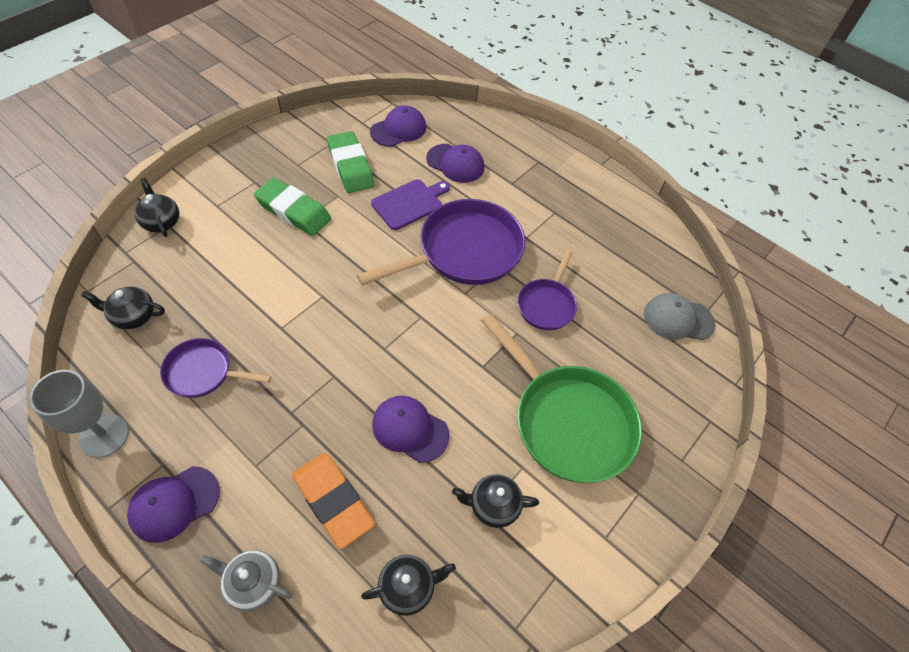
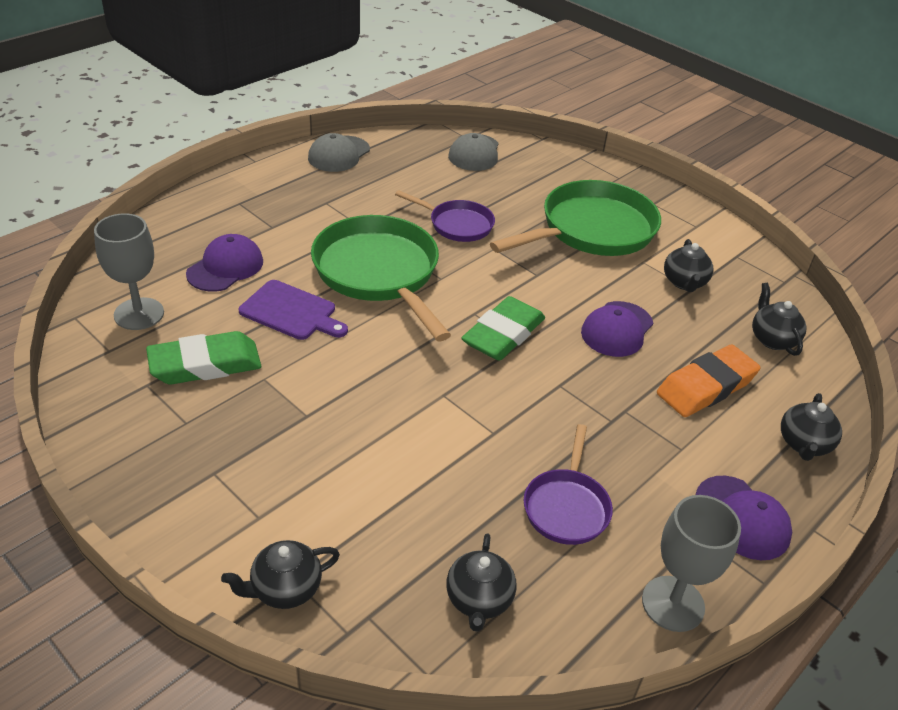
camera: 85 degrees left, 15 degrees down
grey teapot [199,550,292,612] -> black teapot [781,393,842,461]
green eraser [254,178,331,236] -> green eraser moved to [461,296,545,361]
purple pan [357,199,525,286] -> green pan [311,215,451,342]
purple cap [370,106,426,147] -> grey goblet [94,213,164,330]
purple cutting board [371,179,450,230] -> purple cutting board turned 150 degrees clockwise [239,280,348,340]
none -> grey cap [308,133,370,172]

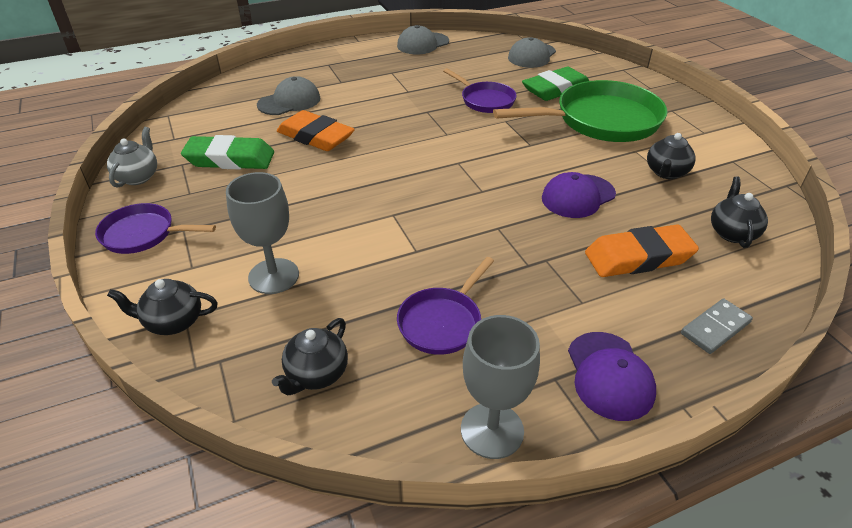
camera: 25 degrees right, 0 degrees up
grey goblet [94,213,164,330] -> grey goblet moved to [226,172,299,294]
purple cap [186,234,263,292] -> grey cap [257,76,321,115]
purple cutting board [239,280,348,340] -> orange eraser [277,110,355,151]
green pan [311,215,451,342] -> none
green eraser [461,296,545,361] -> green eraser moved to [522,67,589,101]
black teapot [781,393,842,461] -> grey domino [681,299,753,354]
none -> purple pan [95,203,216,254]
none -> grey teapot [107,127,157,188]

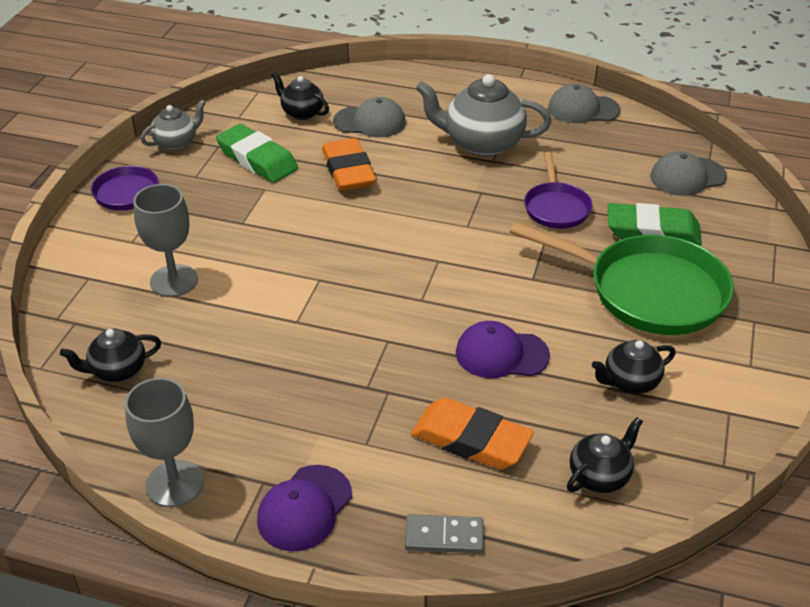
camera: 40 degrees right, 0 degrees up
black teapot [107,279,218,335] -> black teapot moved to [272,72,329,120]
purple pan [397,257,494,355] -> none
none -> grey teapot [416,74,552,157]

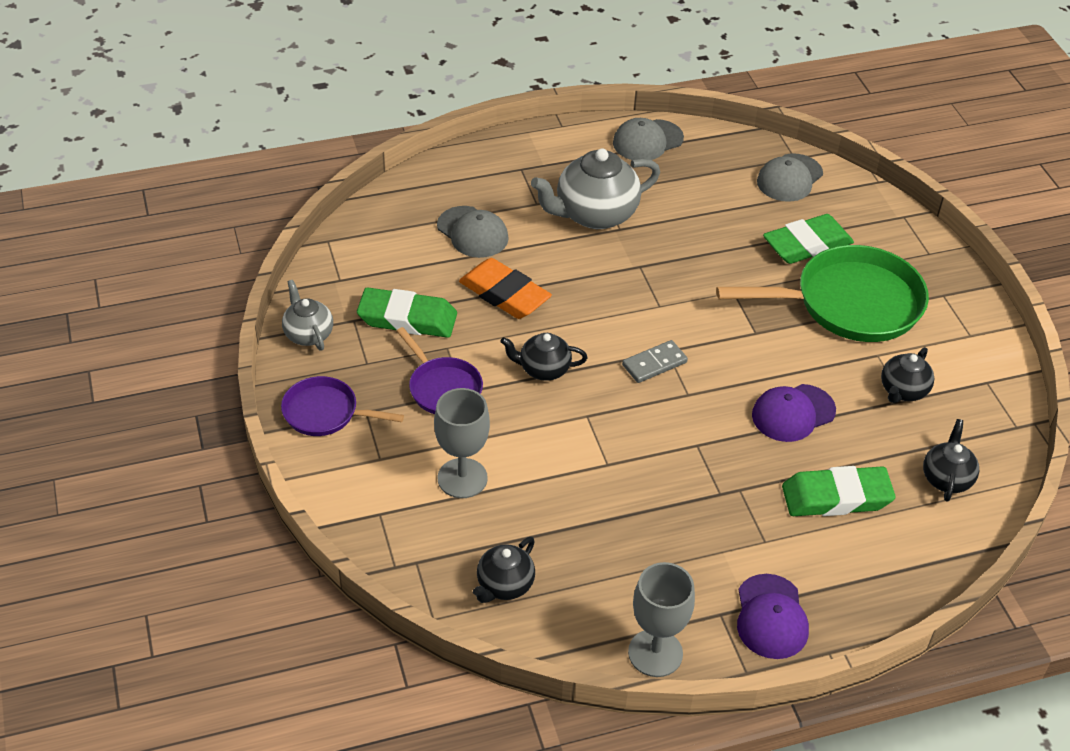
camera: 35 degrees left, 5 degrees up
grey teapot [141,100,206,150] -> grey teapot turned 45 degrees counterclockwise [282,280,333,351]
black teapot [272,72,329,120] -> black teapot moved to [500,333,588,381]
grey cap [333,97,406,137] -> grey cap turned 75 degrees clockwise [437,206,509,258]
grey domino [405,514,484,553] -> grey domino moved to [622,340,688,383]
orange eraser [411,398,534,469] -> green eraser [782,466,896,516]
purple pan [524,152,592,229] -> purple pan moved to [397,327,483,414]

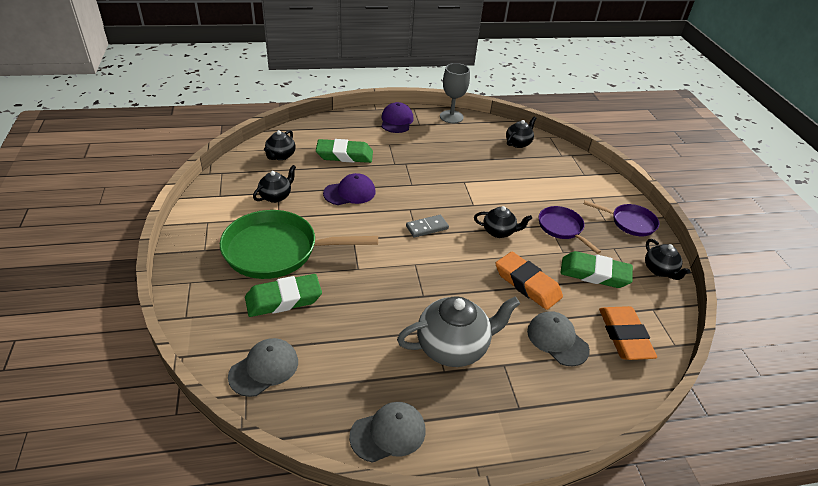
camera: 175 degrees left, 5 degrees down
grey teapot [282,280,333,351] -> black teapot [645,239,691,280]
grey goblet [434,388,490,498] -> none
none -> orange eraser [599,306,657,360]

